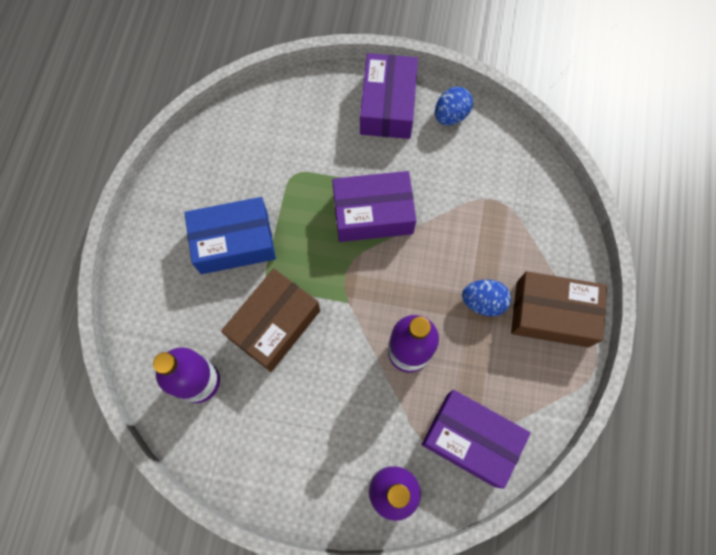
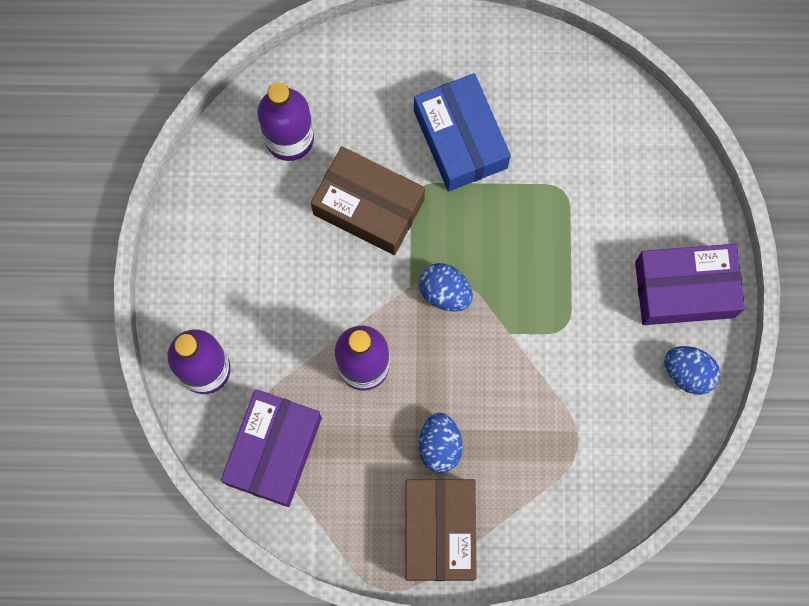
camera: 80 degrees right, 5 degrees up
purple box [332,171,417,242] -> none
none -> blue egg [419,263,473,311]

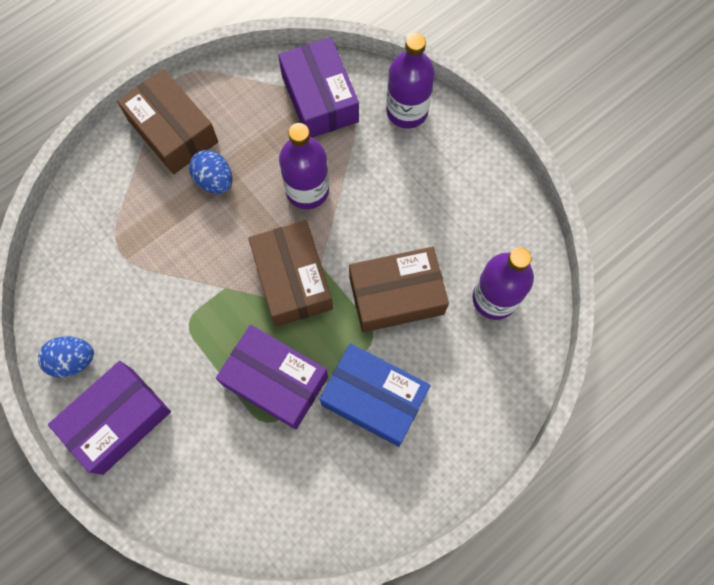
camera: 140 degrees right, 5 degrees down
blue egg [419,263,473,311] -> brown box [248,220,333,327]
none -> purple box [216,325,328,430]

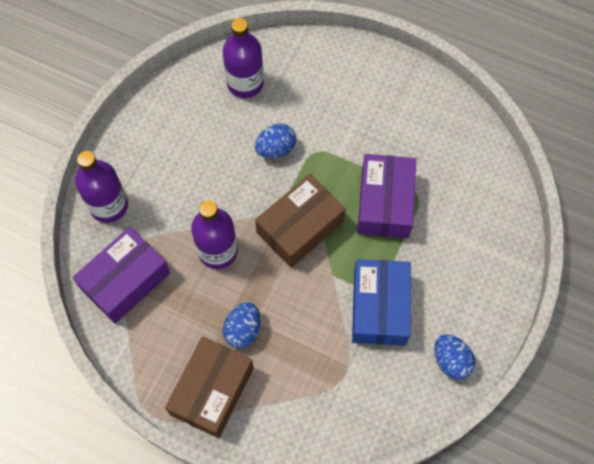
camera: 115 degrees left, 5 degrees down
purple box [48,361,171,475] -> none
blue box [320,343,431,447] -> blue box moved to [352,259,411,346]
brown box [349,247,449,332] -> blue egg [255,123,296,158]

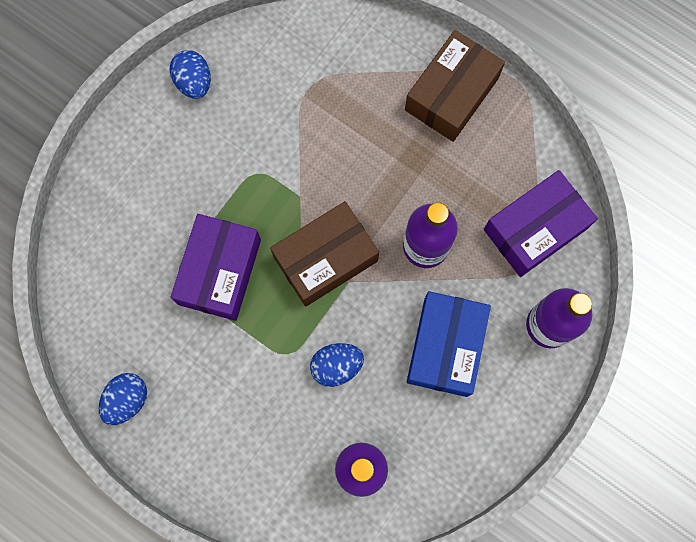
camera: 170 degrees left, 10 degrees up
blue egg [223,302,261,348] -> blue egg moved to [99,373,147,425]
blue box [352,259,411,346] -> blue box moved to [407,291,491,397]

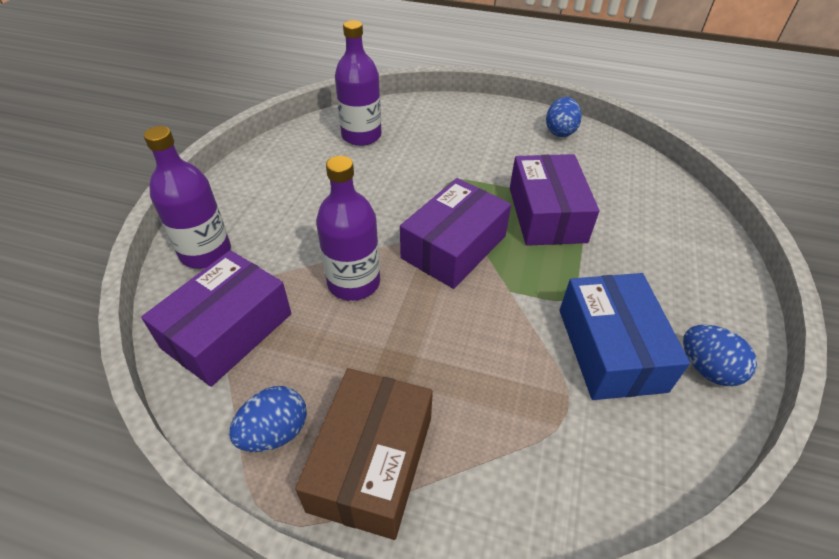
camera: 160 degrees right, 30 degrees down
brown box [270,201,379,307] -> purple box [400,178,511,289]
blue egg [310,343,364,387] -> blue egg moved to [229,386,307,452]
blue box [407,291,491,397] -> blue box moved to [559,273,690,400]

